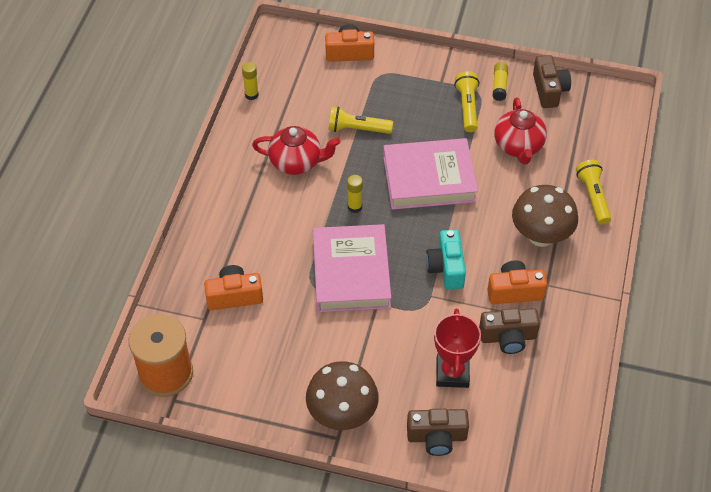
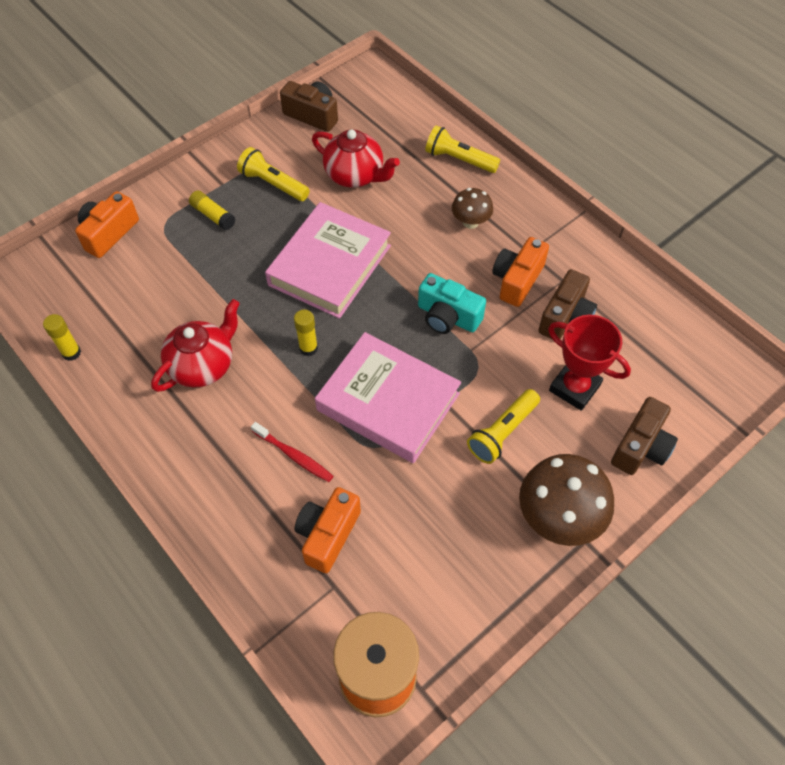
camera: 55 degrees left, 5 degrees up
yellow flashlight [328,106,393,134] -> yellow flashlight moved to [467,389,540,464]
yellow glue stick [493,62,508,101] -> yellow glue stick moved to [189,190,235,231]
brown mushroom [512,185,578,247] -> brown mushroom [452,188,493,229], size x0.56
none -> red toothbrush [251,422,333,482]

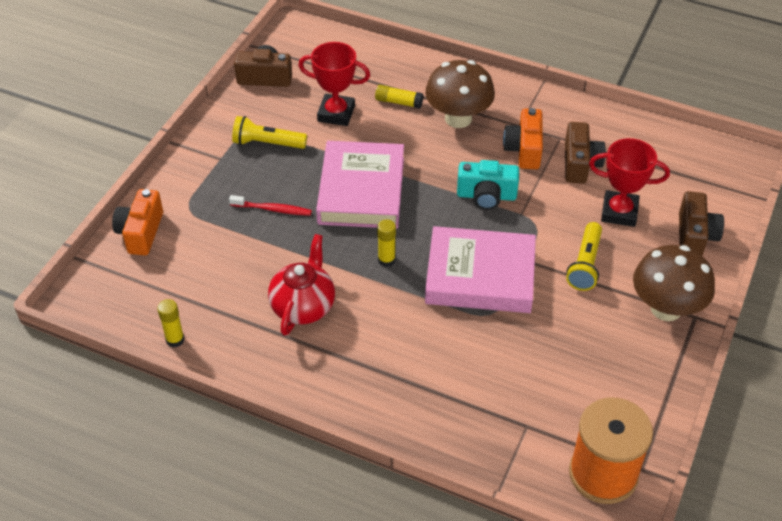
camera: 25 degrees left, 10 degrees down
yellow glue stick [189,190,235,231] -> yellow glue stick moved to [375,85,423,109]
red toothbrush [251,422,333,482] -> red toothbrush moved to [229,195,312,216]
orange camera [294,487,361,573] -> none
red teapot [312,129,400,188] -> red trophy [298,42,370,126]
yellow flashlight [425,126,500,173] -> none
brown mushroom [452,188,493,229] -> brown mushroom [425,60,495,128], size x1.80

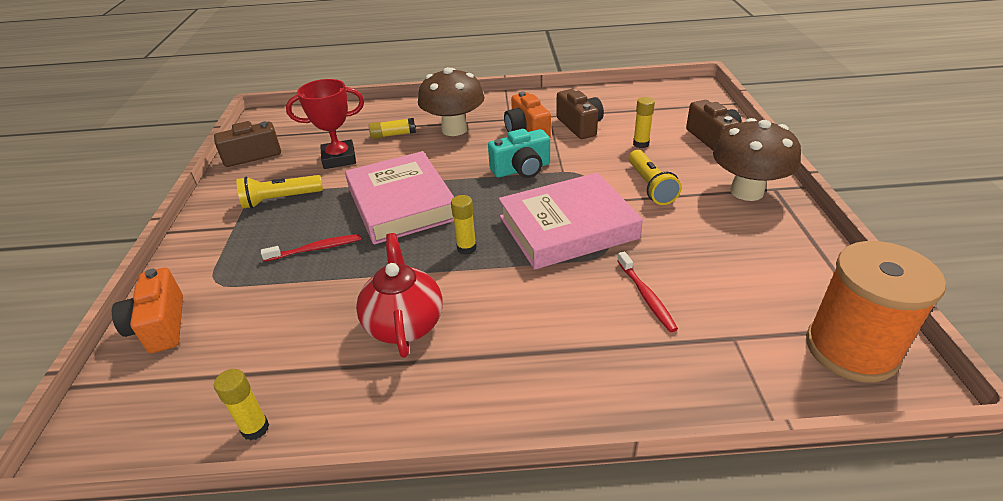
camera: 25 degrees left, 10 degrees down
red trophy [589,138,670,227] -> yellow glue stick [633,97,655,148]
none -> red toothbrush [617,251,678,332]

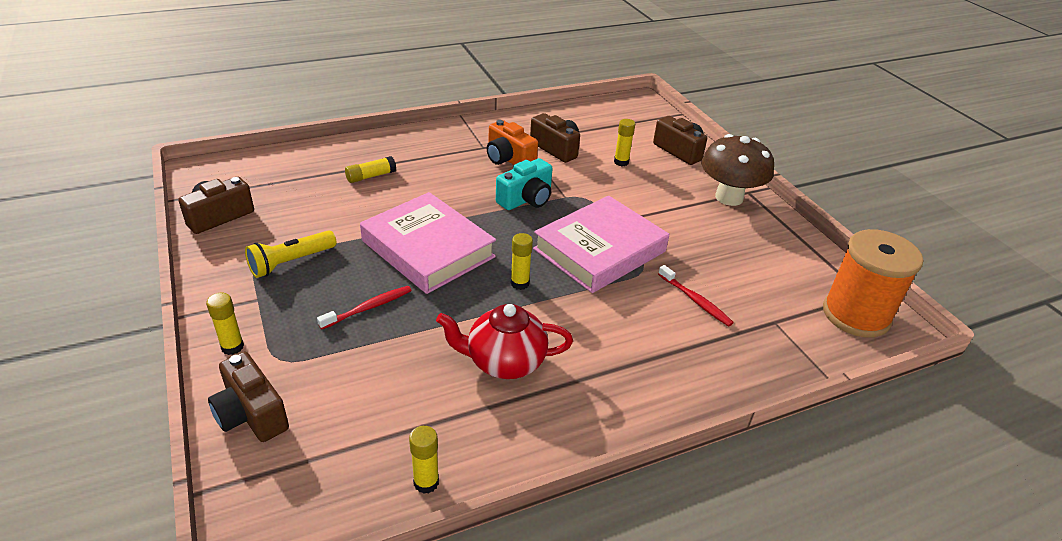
camera: 25 degrees left, 0 degrees up
orange camera [112,268,183,353] -> brown camera [208,352,289,442]
red trophy [286,79,364,169] -> none
red teapot [356,233,442,358] -> red teapot turned 60 degrees counterclockwise [436,304,573,379]
brown mushroom [418,67,485,136] -> none
yellow flashlight [628,150,682,205] -> none
none -> yellow glue stick [206,293,244,355]

